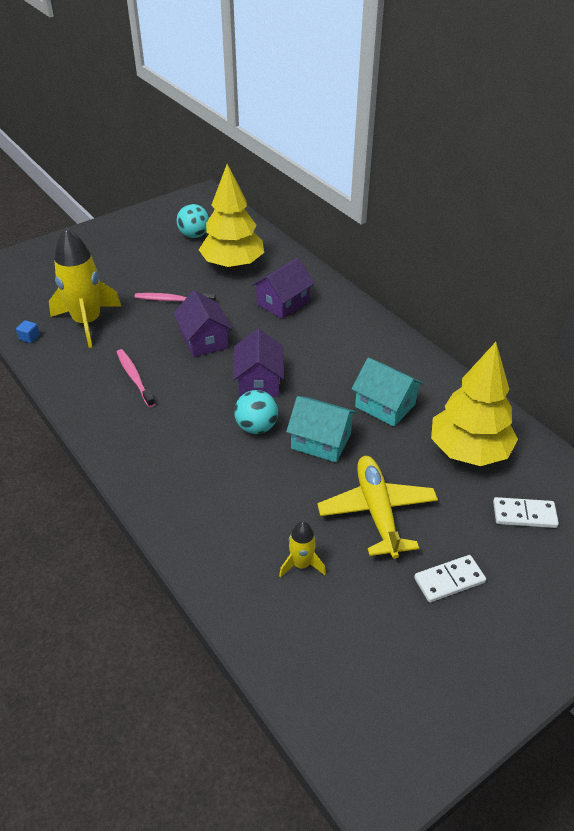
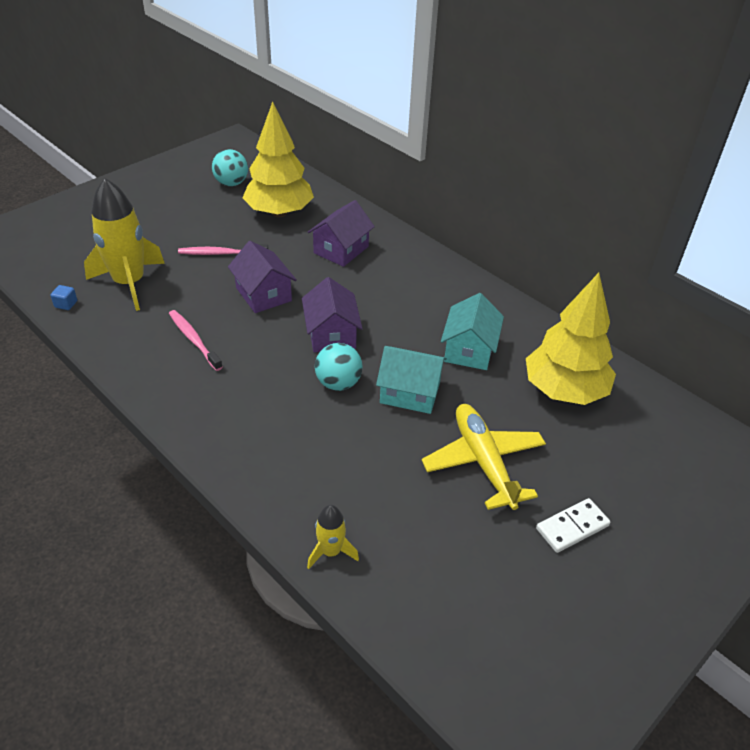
camera: 10 degrees left, 0 degrees up
yellow rocket [279,521,326,578] -> yellow rocket moved to [307,505,359,569]
turquoise house [352,358,424,427] -> turquoise house turned 75 degrees clockwise [441,293,504,370]
white domino [493,497,559,528] -> none

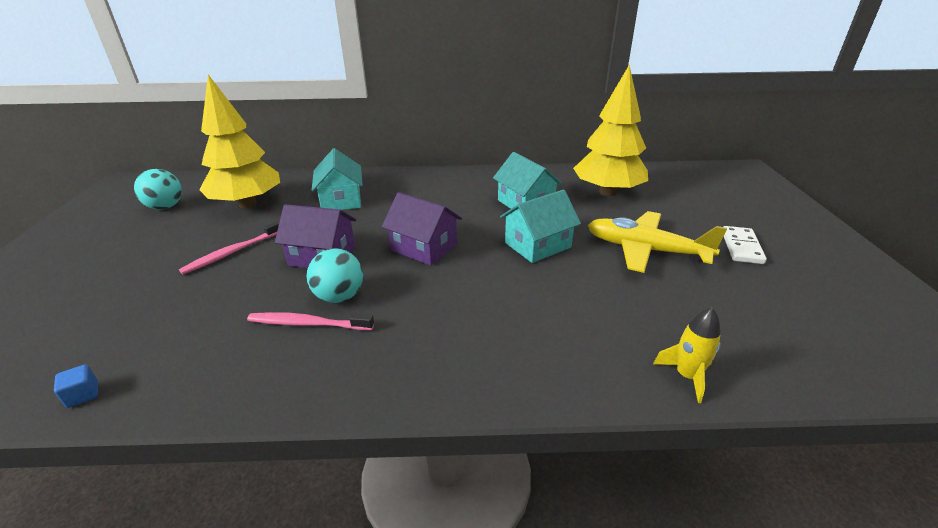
camera: 45 degrees left, 10 degrees down
yellow rocket [84,178,165,311] -> none
purple house [308,200,375,267] -> turquoise house [312,148,363,210]
turquoise ball [315,343,363,391] -> turquoise ball moved to [307,248,363,303]

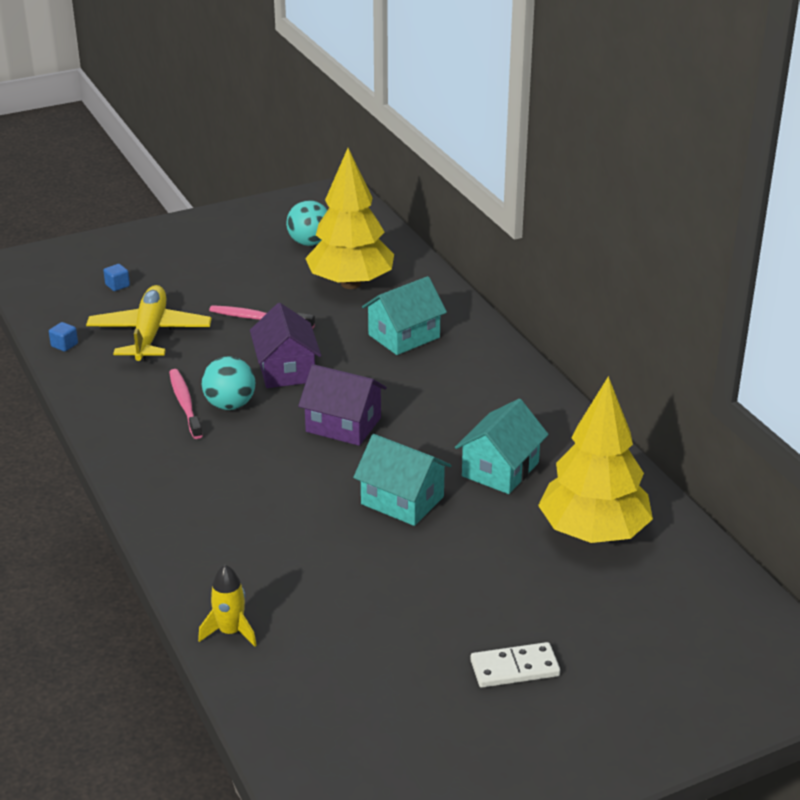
camera: 65 degrees right, 0 degrees up
purple house [382,192,462,266] -> purple house turned 75 degrees counterclockwise [298,364,387,446]
yellow plane [588,211,727,273] -> yellow plane moved to [86,285,212,361]
none -> blue cube [103,264,130,291]

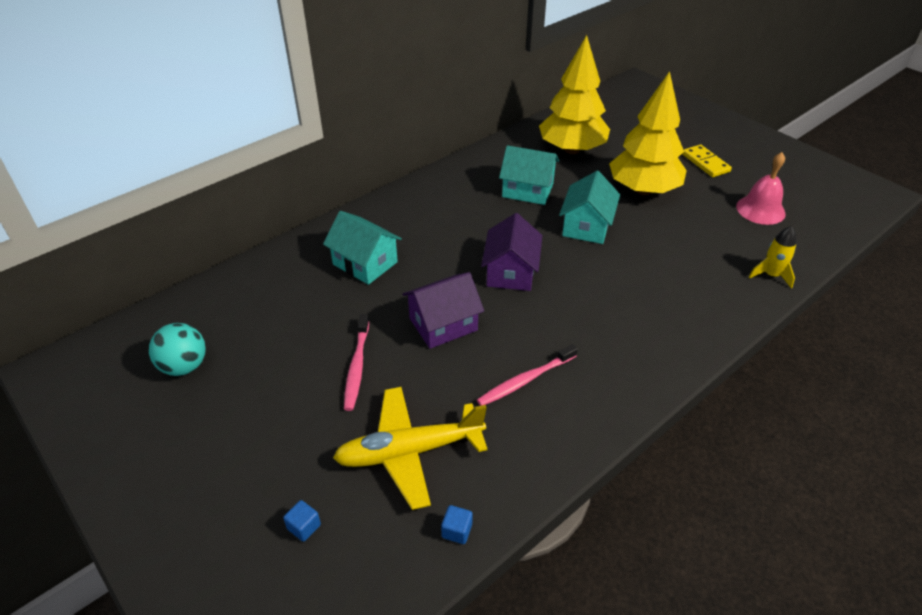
camera: 105 degrees left, 10 degrees up
turquoise ball [202,357,255,410] -> none
yellow tree [305,148,394,289] -> yellow tree moved to [609,71,687,195]
white domino [470,642,560,688] -> yellow domino [682,144,732,177]
none -> pink bell [736,152,785,225]

